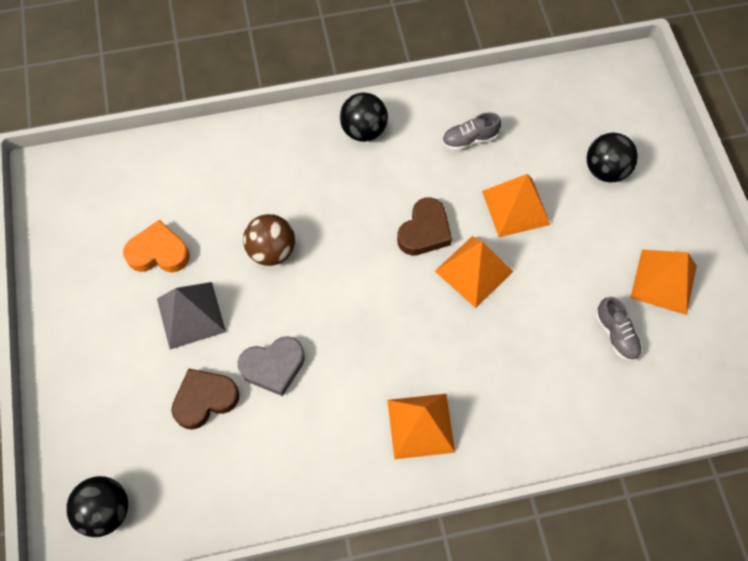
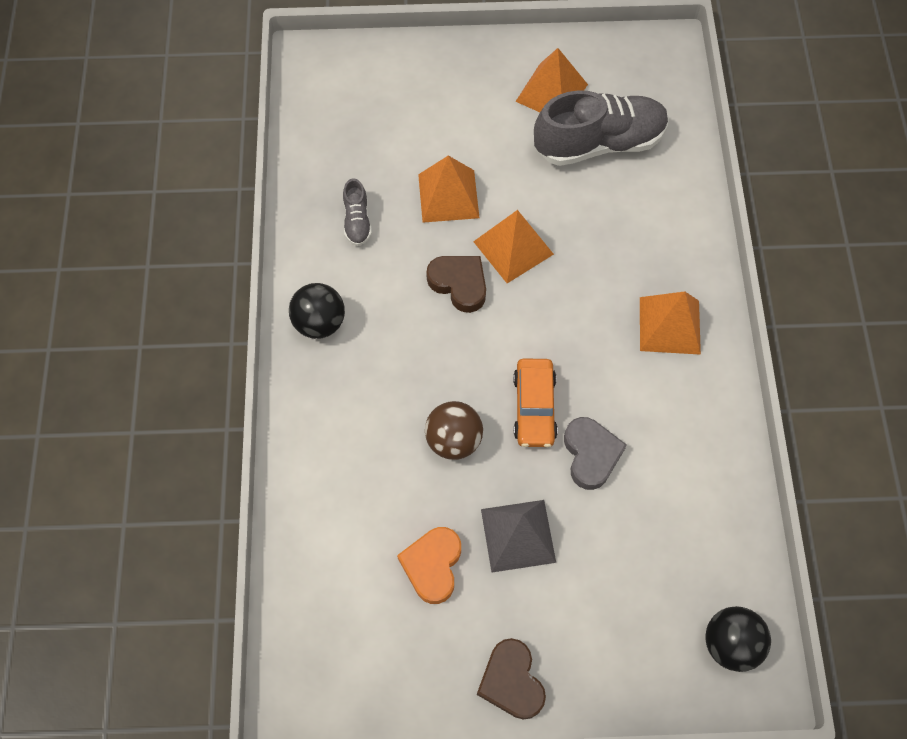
camera: 80 degrees left, 0 degrees up
brown heart [171,369,240,430] -> brown heart moved to [477,638,546,719]
black ball [587,133,638,183] -> none
grey shoe [595,297,642,361] -> grey shoe [534,90,669,166], size x2.19
none -> orange car [513,358,558,447]

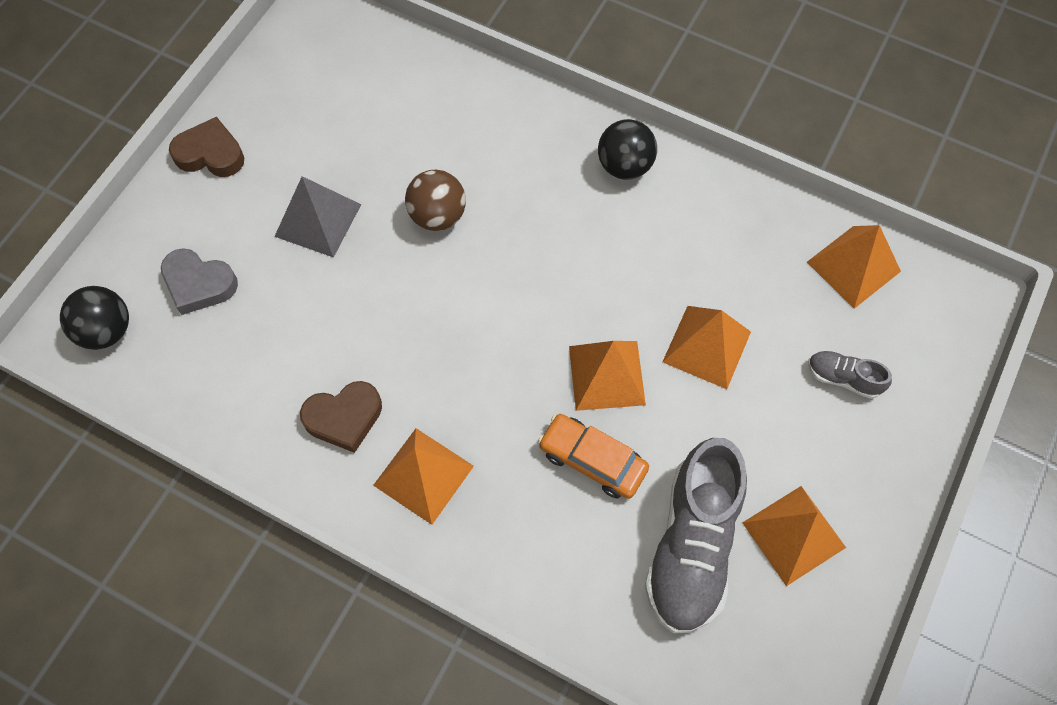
camera: 120 degrees right, 0 degrees up
grey shoe [343,178,372,246] -> grey shoe moved to [808,351,892,399]
orange heart [397,527,461,604] -> none
brown heart [426,256,486,313] -> brown heart moved to [300,381,382,453]
orange car [513,358,558,447] -> orange car moved to [538,414,649,499]
grey heart [564,417,627,490] -> grey heart moved to [161,248,238,315]
none -> orange pyramid [807,225,901,309]

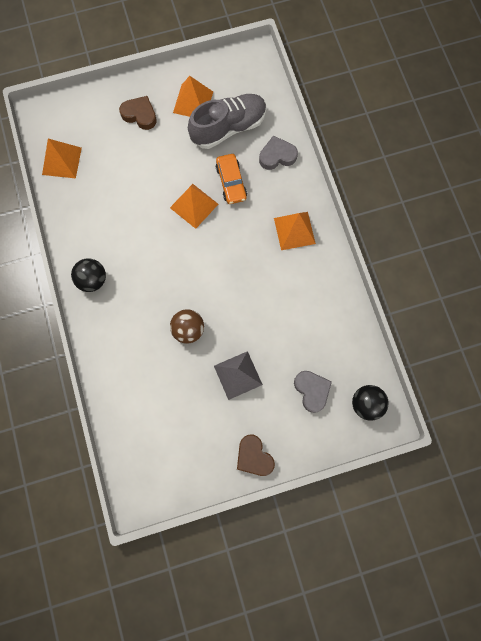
camera: 135 degrees left, 10 degrees up
brown heart [300,381,382,453] -> brown heart moved to [119,96,157,130]
orange pyramid [663,306,751,389] -> none
grey shoe [808,351,892,399] -> none
none -> grey heart [259,135,298,170]

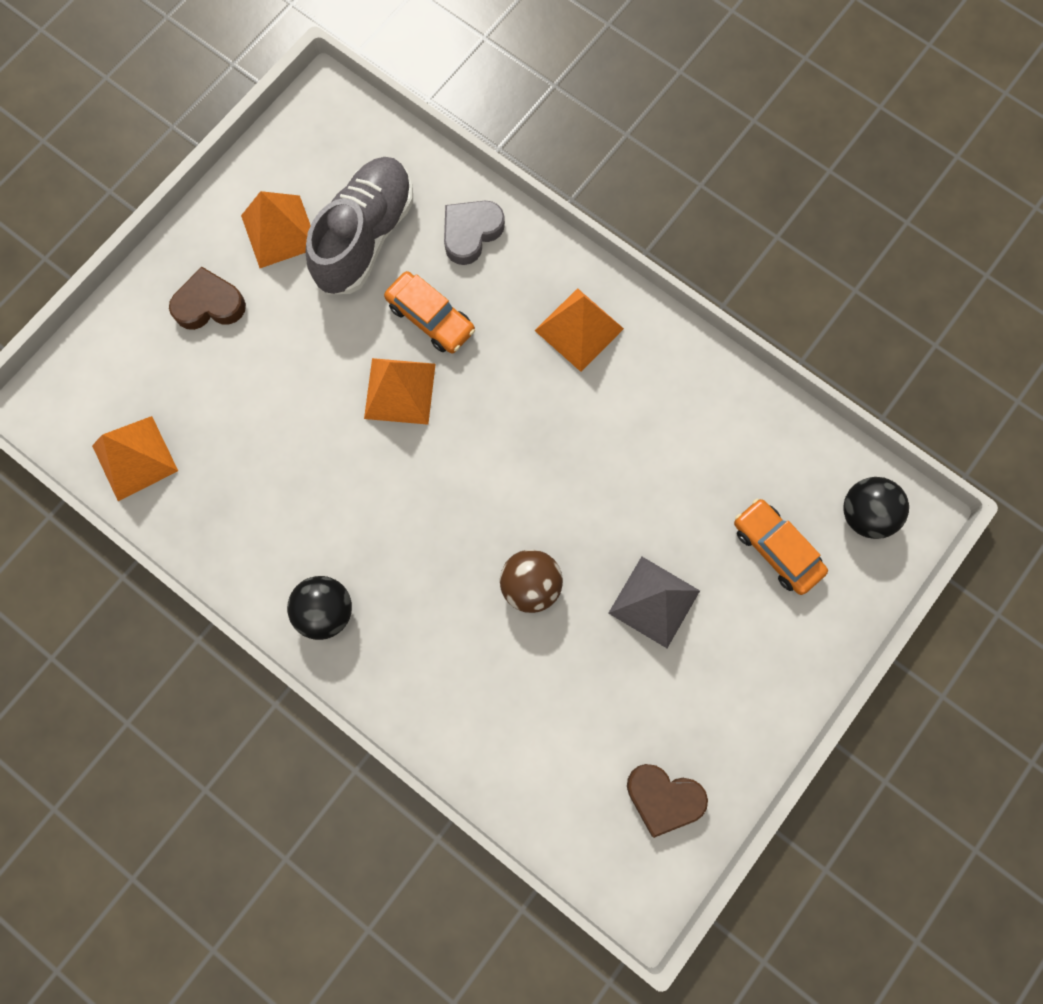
camera: 35 degrees left, 0 degrees up
brown heart [237,435,275,476] -> brown heart moved to [627,764,708,838]
grey heart [294,371,332,413] -> orange car [734,499,828,595]

